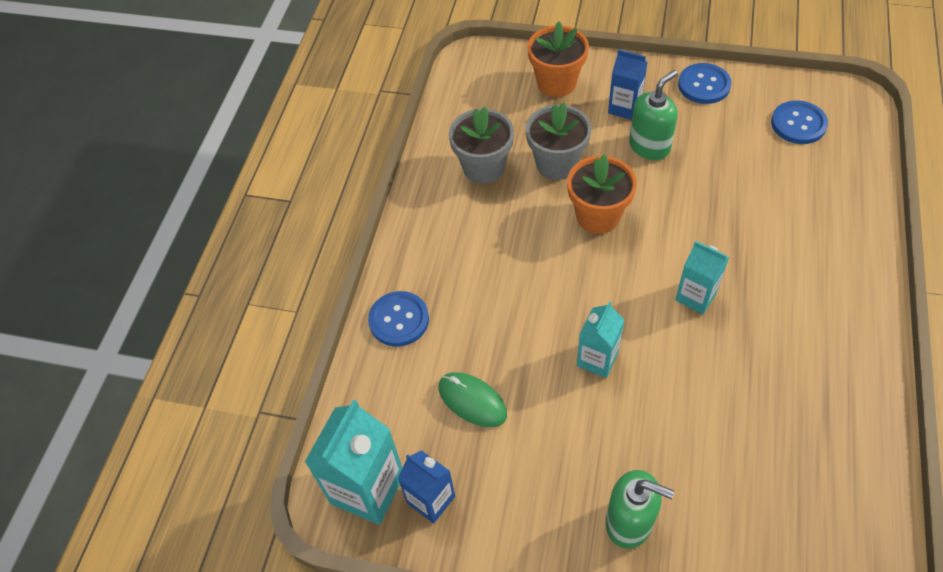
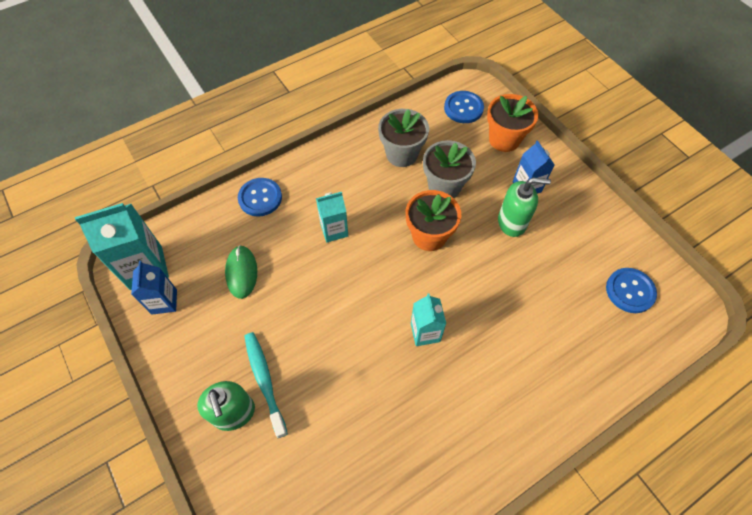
camera: 40 degrees right, 5 degrees up
turquoise carton [577,301,624,378] -> turquoise carton moved to [316,192,348,242]
blue button [678,63,732,104] -> blue button moved to [444,91,484,123]
none -> turquoise toothbrush [244,332,288,438]

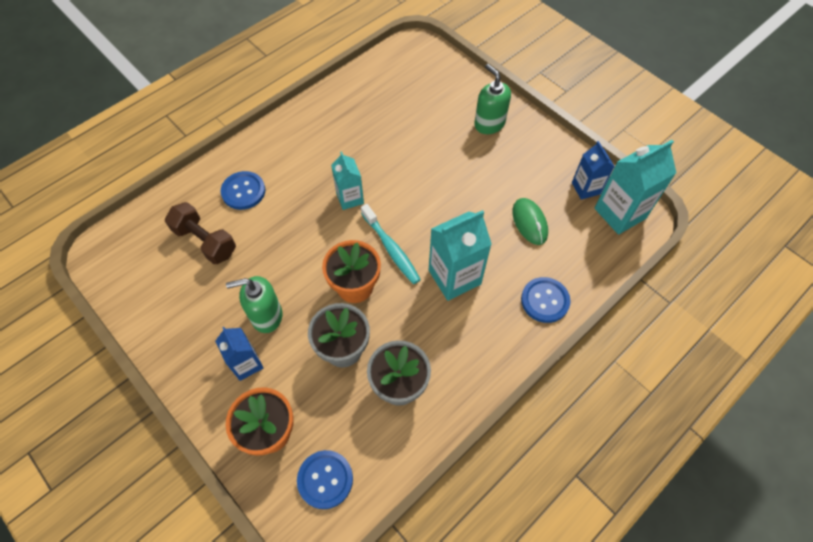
camera: 170 degrees right, 0 degrees up
turquoise toothbrush [244,332,288,438] -> turquoise toothbrush moved to [361,204,421,284]
turquoise carton [316,192,348,242] -> turquoise carton [429,210,492,301], size x1.63
blue button [606,268,657,313] -> blue button moved to [221,171,265,210]
none -> brown dumbbell [165,202,236,264]

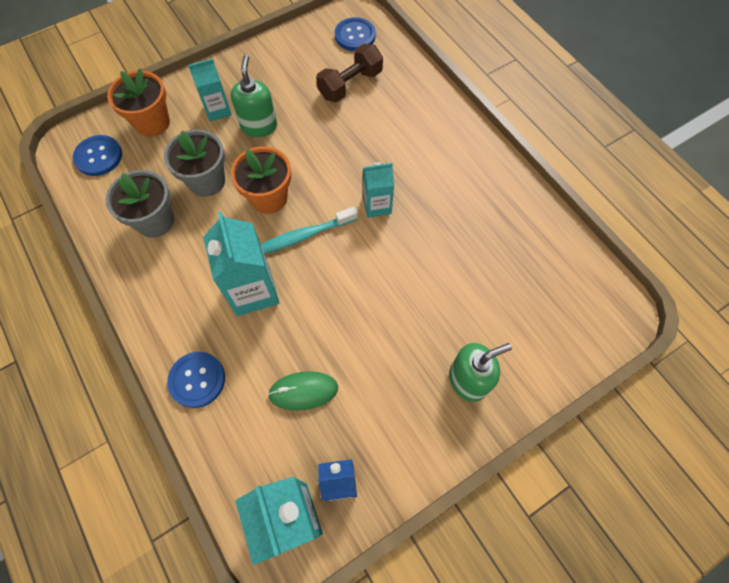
camera: 100 degrees right, 5 degrees up
blue carton [215,327,263,381] -> turquoise carton [188,58,232,121]
blue button [221,171,265,210] -> blue button moved to [335,17,376,51]

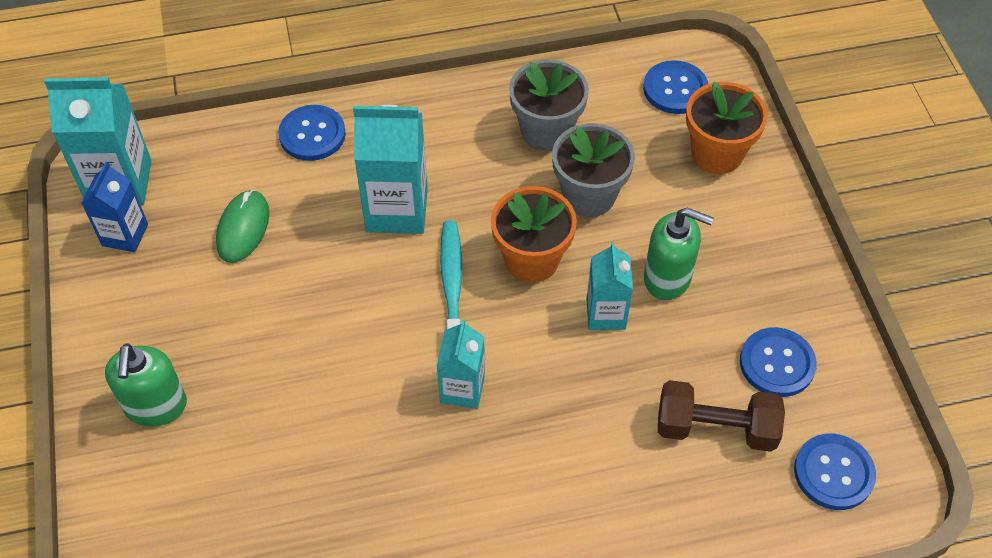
camera: 110 degrees right, 10 degrees down
turquoise carton [188,58,232,121] -> turquoise carton moved to [587,242,633,330]
brown dumbbell [316,44,383,102] -> brown dumbbell turned 60 degrees counterclockwise [658,380,785,452]
none -> blue button [740,327,817,397]

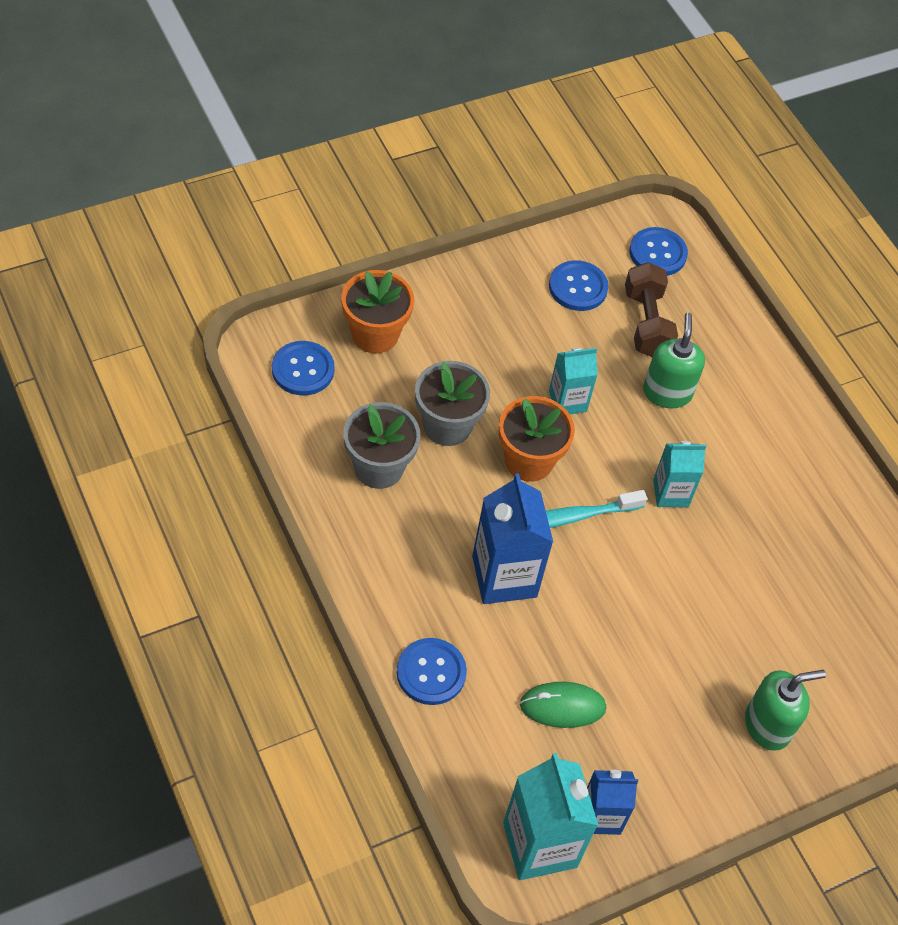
camera: 110 degrees left, 0 degrees up
turquoise carton [353,105,428,234] -> blue carton [472,473,553,604]
green soap dispenser [644,208,714,300] -> green soap dispenser moved to [643,313,705,408]

